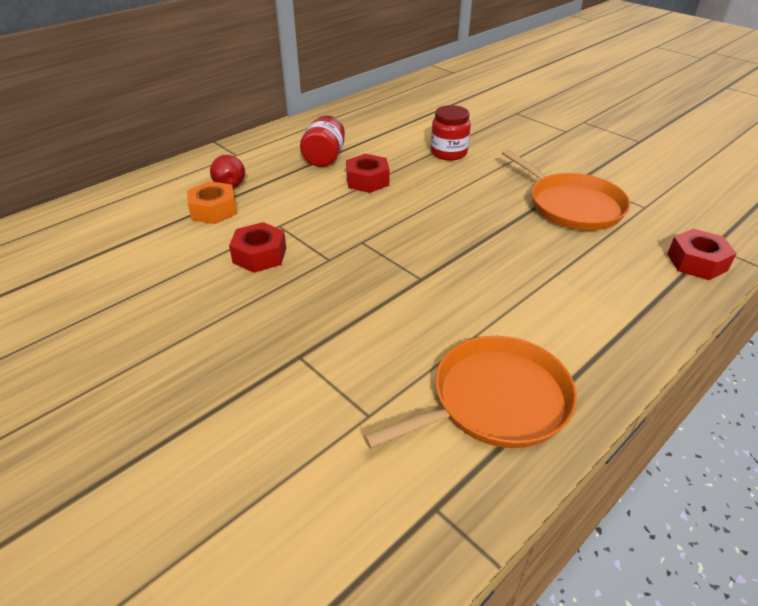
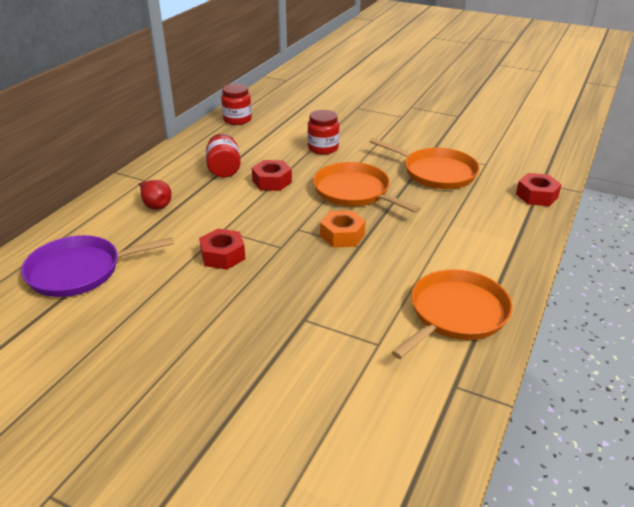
camera: 20 degrees left, 5 degrees down
orange nut [187,181,237,224] -> orange nut moved to [320,210,366,248]
none -> purple pan [21,235,174,297]
none -> red jar [221,84,252,125]
none -> orange pan [313,162,421,213]

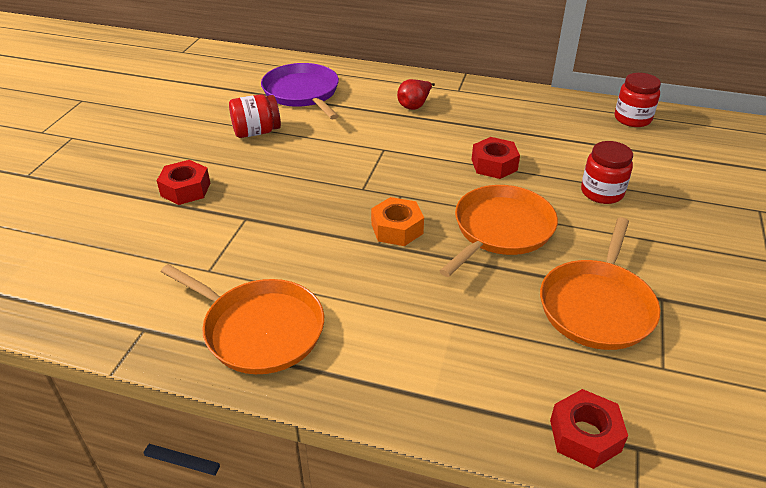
camera: 80 degrees right, 5 degrees up
red nut [199,229,245,270] -> red nut moved to [157,160,210,205]
red jar [206,134,241,178] -> red jar moved to [229,94,281,138]

